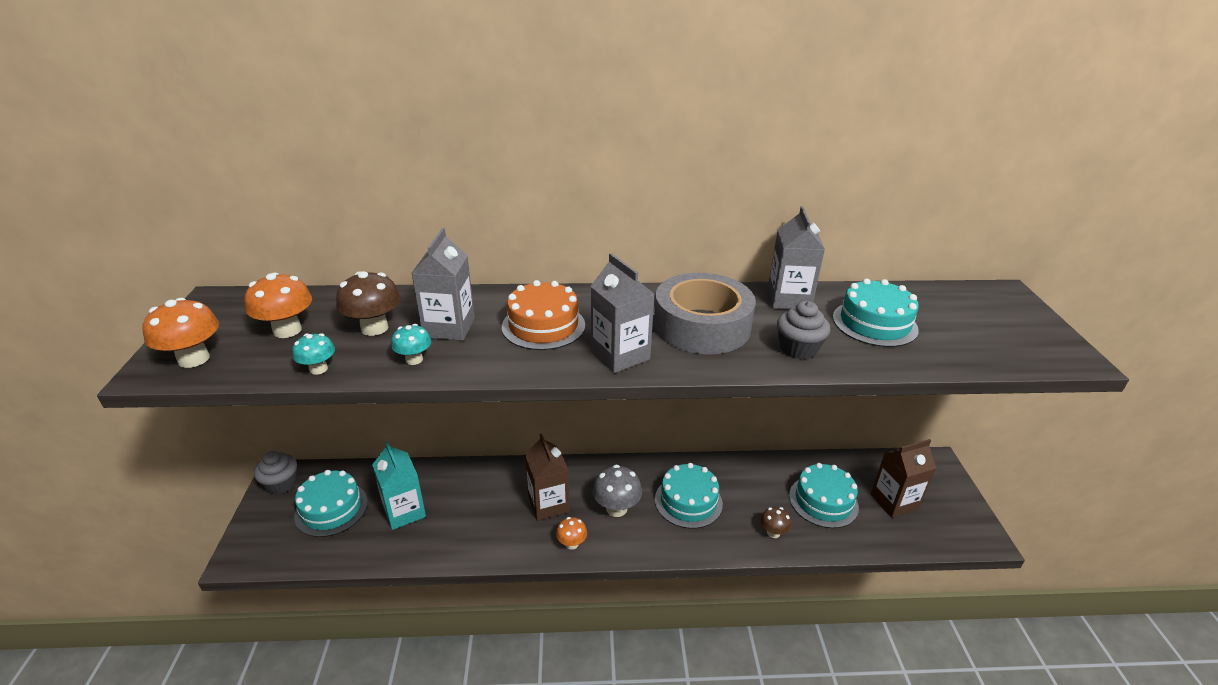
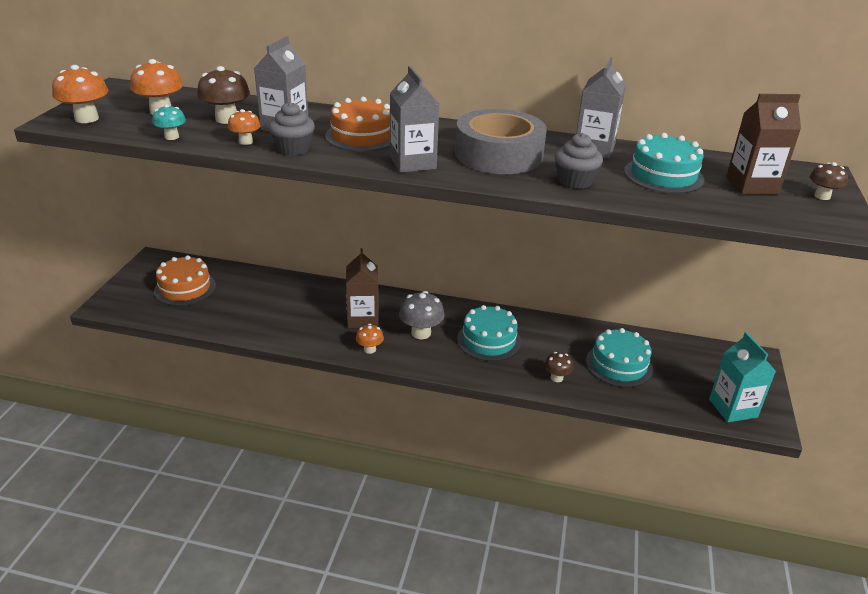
camera: 15 degrees right, 0 degrees up
grey cupcake [254,451,297,494] -> grey cupcake moved to [269,102,315,156]
turquoise cake [294,470,368,537] -> orange cake [154,255,216,306]
turquoise carton [372,441,426,530] -> turquoise carton moved to [709,332,776,422]
turquoise mushroom [391,324,431,365] -> orange mushroom [228,109,261,145]
brown carton [871,439,936,518] -> brown carton moved to [726,94,801,195]
none -> brown mushroom [810,162,848,200]

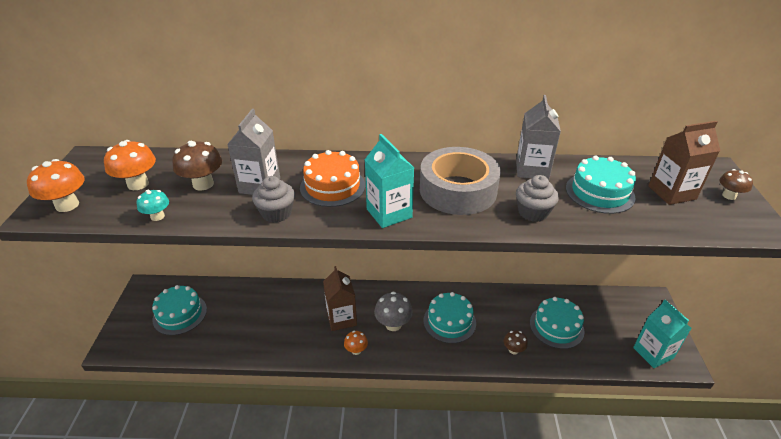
camera: 10 degrees left, 5 degrees up
orange cake [154,255,216,306] -> turquoise cake [152,285,207,335]
orange mushroom [228,109,261,145] -> none
grey carton [390,66,439,173] -> turquoise carton [365,134,414,228]

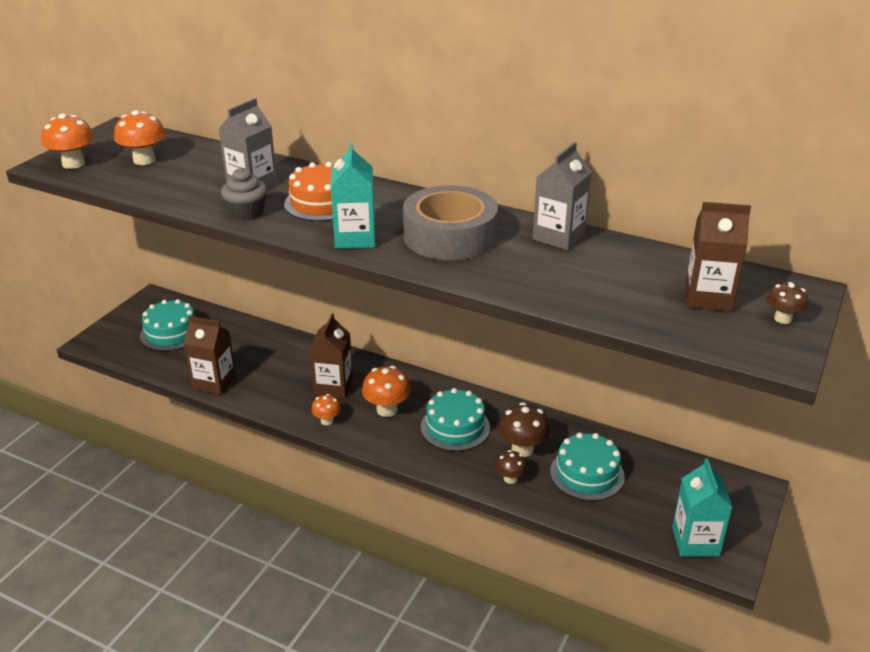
camera: 25 degrees right, 5 degrees down
turquoise mushroom [137,190,169,221] -> none
brown mushroom [172,141,222,191] -> brown mushroom moved to [498,402,550,457]
grey mushroom [374,292,413,331] -> orange mushroom [362,366,411,417]
grey cupcake [516,175,559,222] -> none
turquoise cake [566,155,636,214] -> none
none -> brown carton [183,316,236,395]

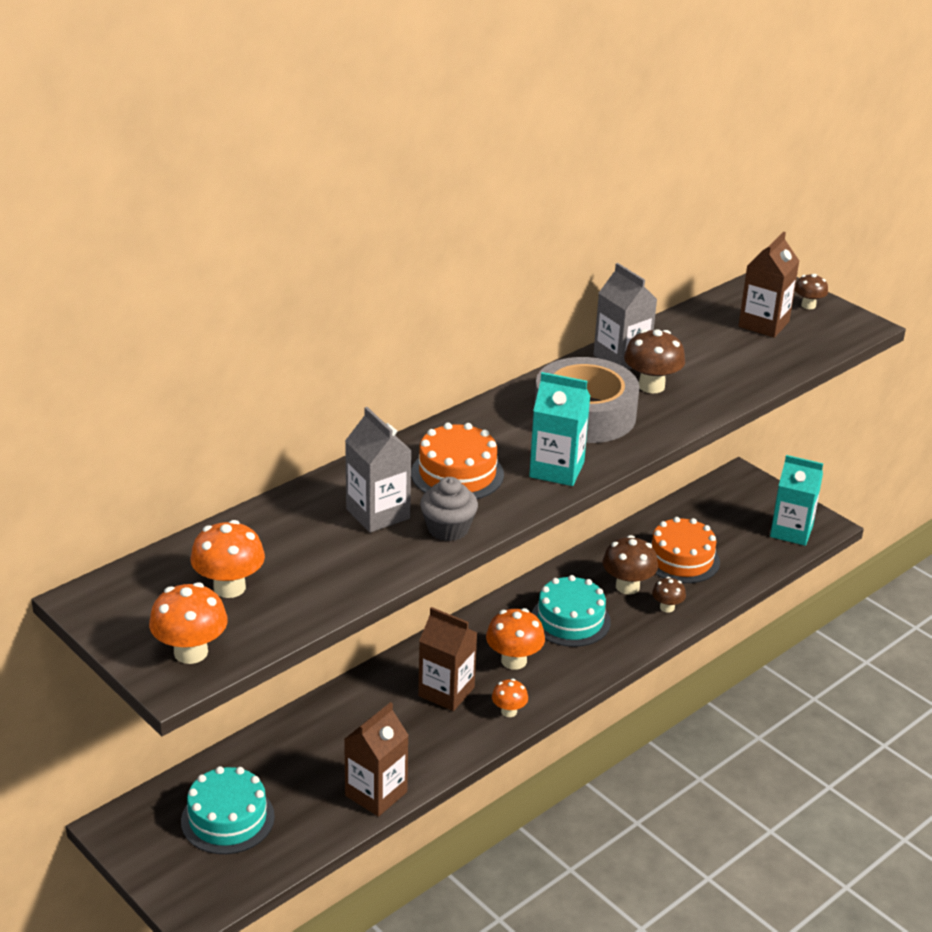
camera: 70 degrees left, 0 degrees up
turquoise cake [550,433,625,501] -> orange cake [650,517,720,583]
none -> brown mushroom [624,329,685,393]

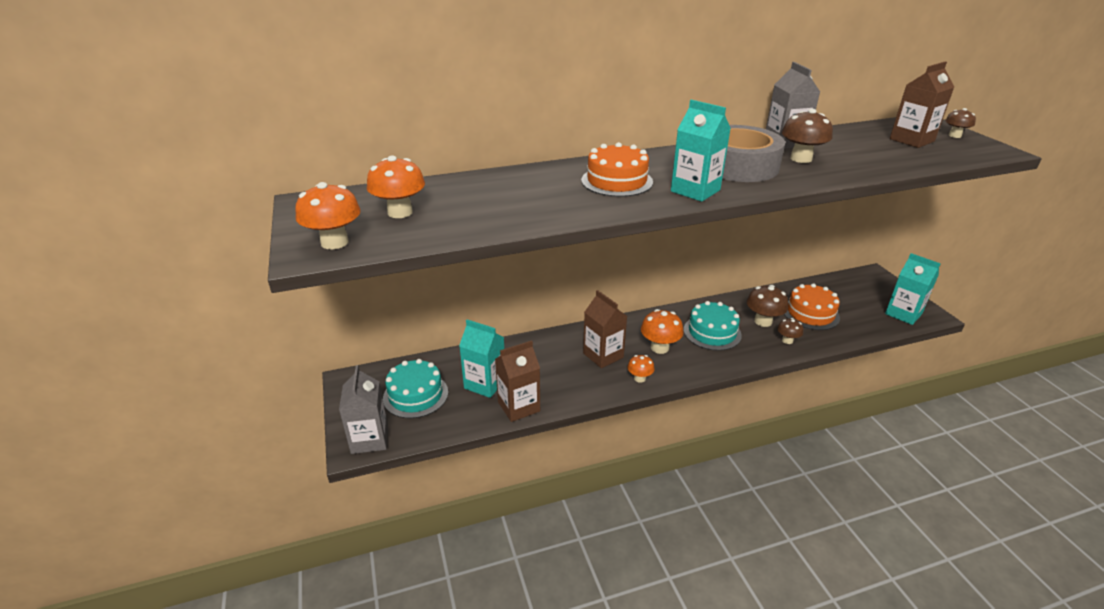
camera: 25 degrees right, 0 degrees up
grey carton [345,407,412,533] -> grey carton moved to [339,365,388,454]
grey cupcake [420,477,478,541] -> none
none -> turquoise carton [459,319,504,398]

